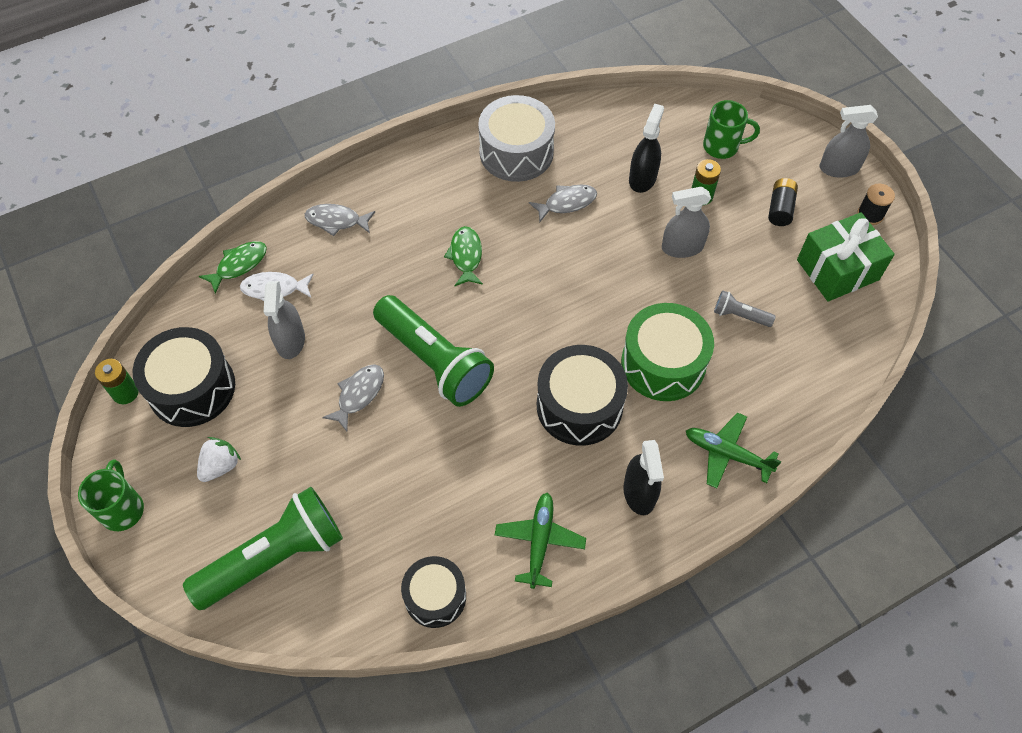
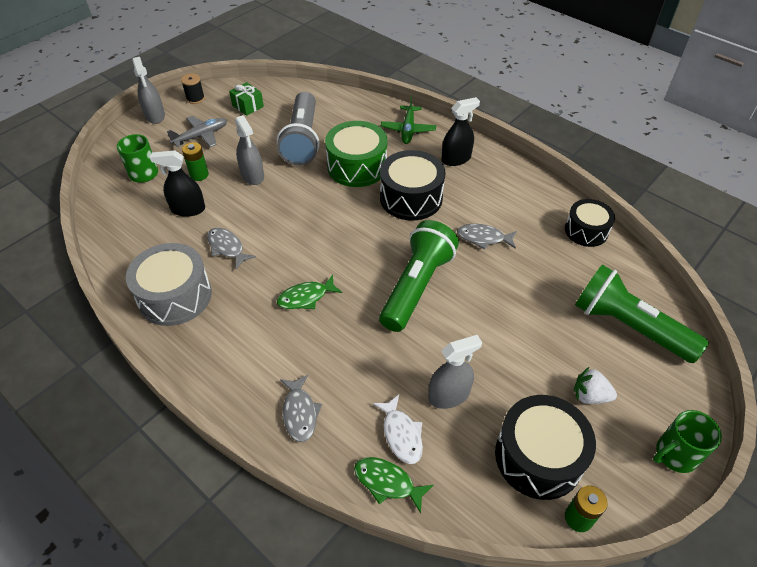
camera: 110 degrees left, 10 degrees down
grey fish [322,364,384,432] -> grey fish moved to [457,224,517,250]
green plane [495,493,586,589] -> none
grey flashlight [714,290,776,327] -> grey flashlight [277,92,320,166], size x2.28
black battery [768,178,798,226] -> grey plane [167,116,227,147]
green gift [797,212,895,302] -> green gift [229,82,264,116], size x0.57

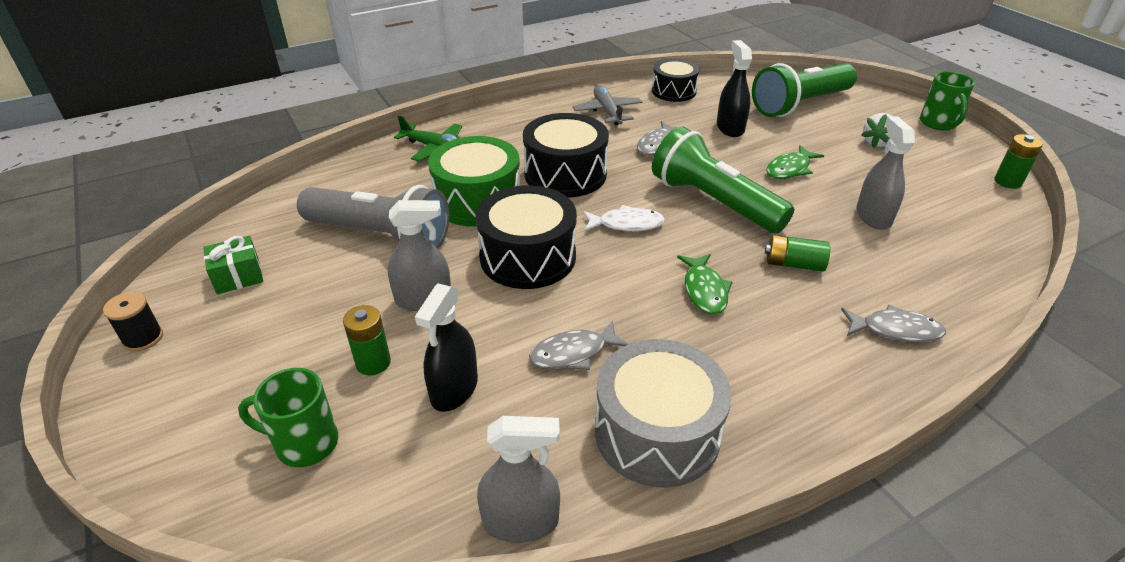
camera: 70 degrees left, 10 degrees down
grey spray bottle [132,57,165,124] -> grey spray bottle moved to [477,416,560,543]
grey plane [167,116,227,147] -> grey plane moved to [572,85,642,125]
green fish [354,457,433,514] -> green fish moved to [766,145,824,179]
white fish [373,395,423,464] -> white fish moved to [583,205,665,232]
black spray bottle [442,97,480,166] -> black spray bottle moved to [717,40,752,137]
black drum [495,395,596,500] -> black drum moved to [475,185,577,289]
none -> green battery [765,235,830,272]

